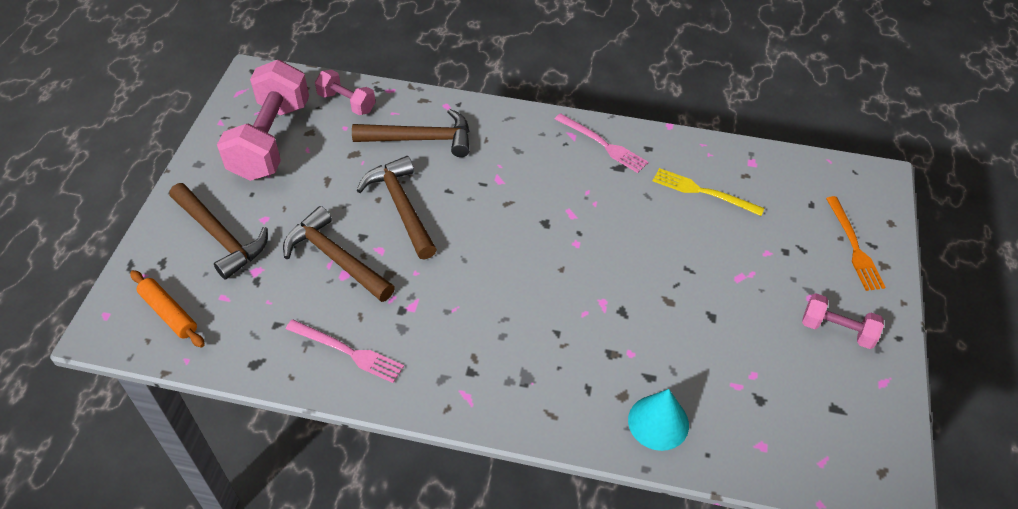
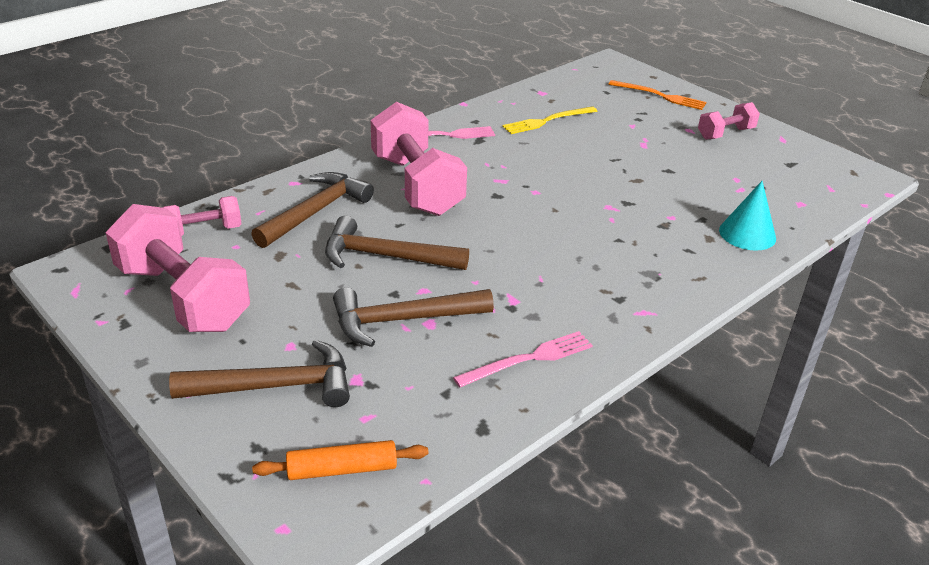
camera: 55 degrees left, 15 degrees down
none -> pink dumbbell [371,102,467,216]

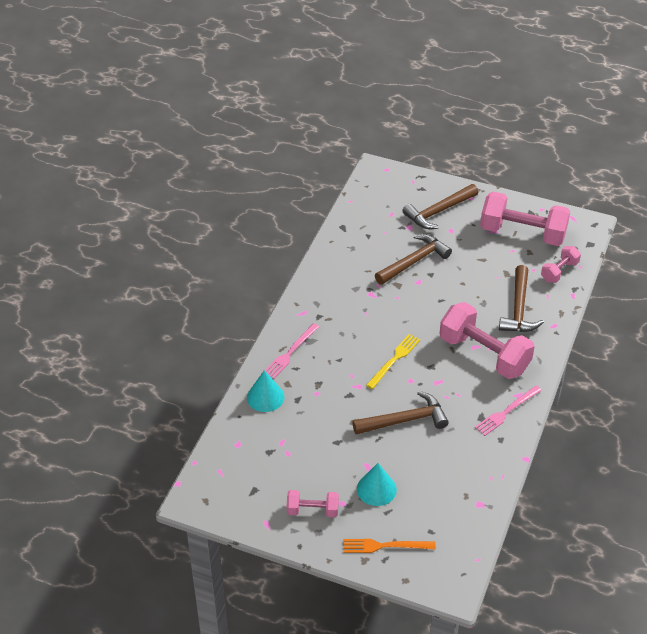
camera: 155 degrees right, 10 degrees up
orange rolling pin [252,440,428,480] -> none
brown hammer [325,216,469,270] -> brown hammer moved to [352,391,449,434]
pink fork [453,331,593,387] -> pink fork moved to [265,323,319,379]
yellow fork [502,106,597,134] -> yellow fork moved to [366,334,420,389]
pink dumbbell [698,102,760,140] -> pink dumbbell turned 60 degrees clockwise [287,490,339,517]
none -> turquoise cone [357,463,397,506]

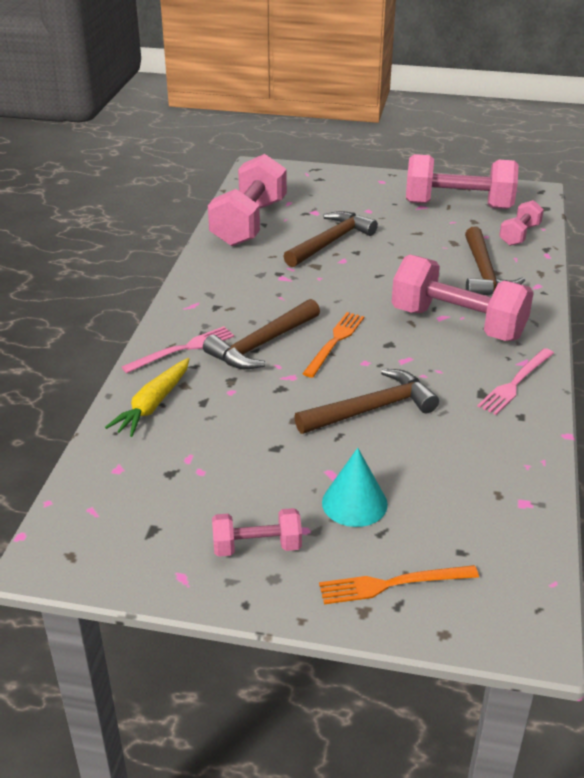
camera: 10 degrees left, 10 degrees down
turquoise cone [247,370,285,412] -> yellow carrot [105,358,190,437]
pink fork [265,323,319,379] -> pink fork turned 150 degrees counterclockwise [122,326,234,373]
yellow fork [366,334,420,389] -> orange fork [302,312,364,378]
brown hammer [402,184,478,229] -> brown hammer moved to [203,299,320,369]
none -> pink dumbbell [208,154,287,246]

